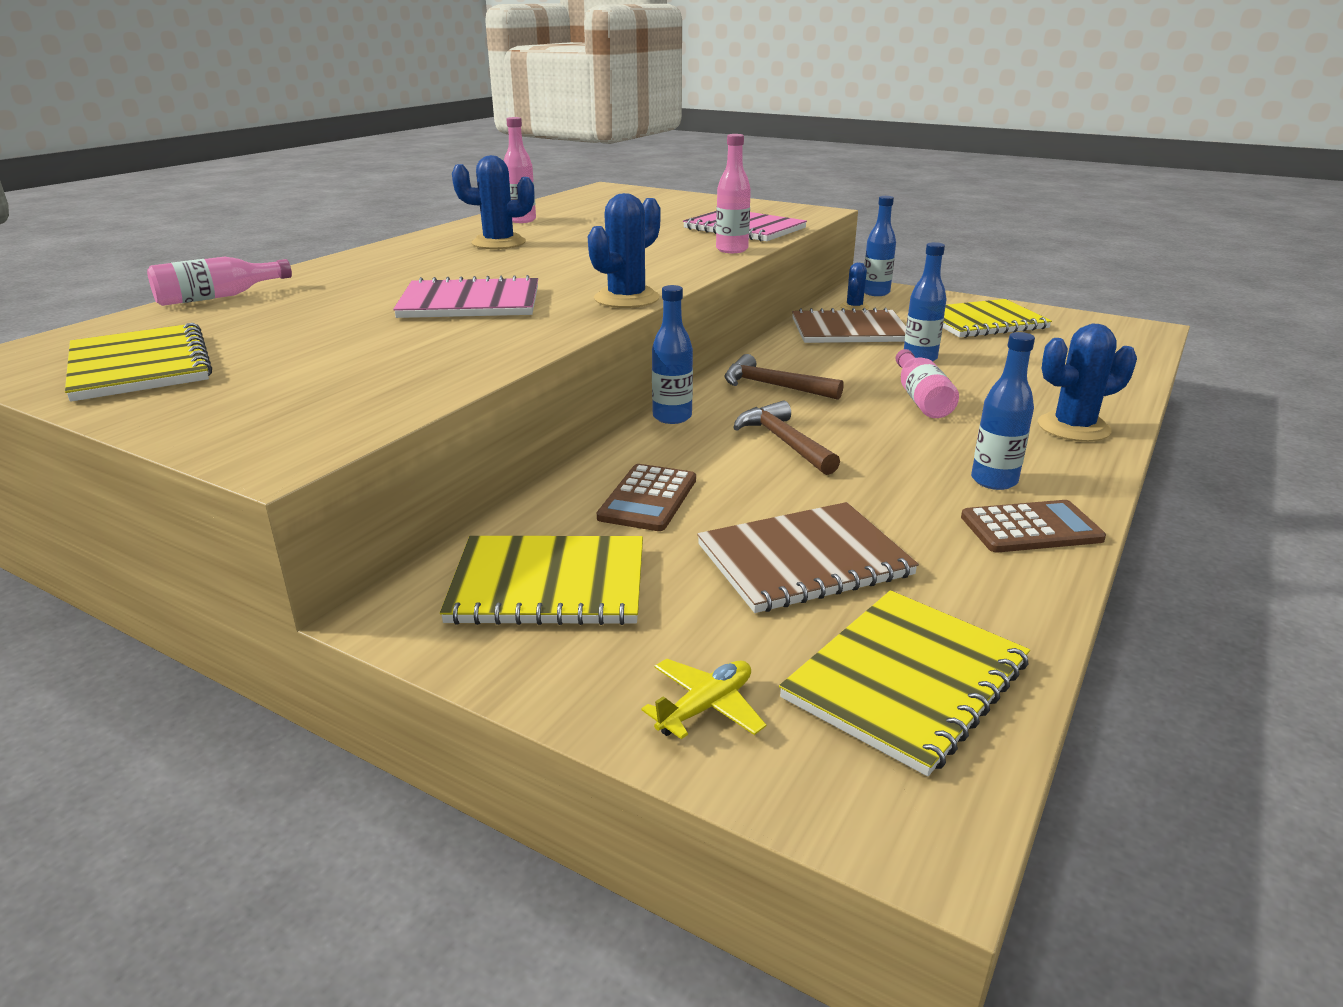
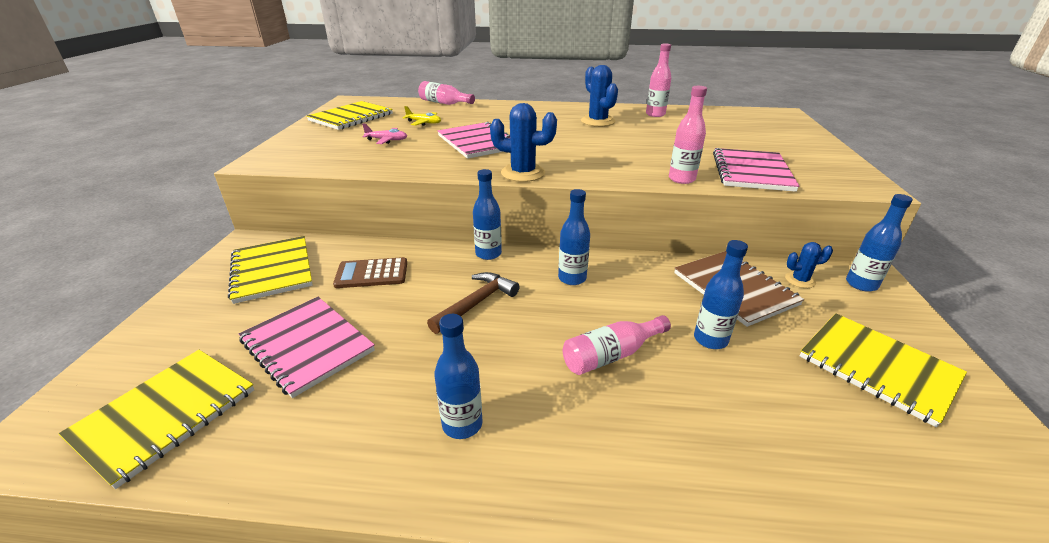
camera: 65 degrees right, 5 degrees up
yellow plane [641,658,766,739] -> yellow plane moved to [403,106,441,126]
brown notebook [697,502,919,613] -> pink notebook [239,297,375,398]
brown hammer [725,354,844,400] -> blue bottle [558,189,590,285]
yellow notebook [779,590,1030,776] -> yellow notebook turned 75 degrees counterclockwise [59,350,254,489]
brown calculator [961,500,1106,552] -> none
blue cactus [1038,324,1137,442] -> none
none -> pink plane [362,124,407,144]

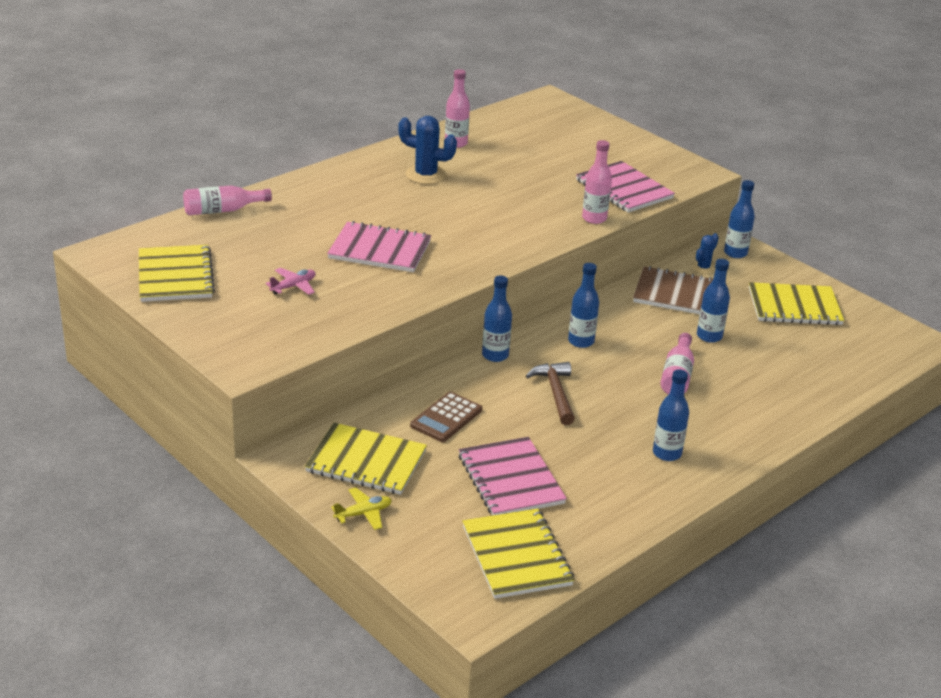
camera: 50 degrees left, 0 degrees up
pink notebook [239,297,375,398] -> pink notebook turned 75 degrees clockwise [459,437,567,516]
yellow plane [403,106,441,126] -> yellow plane moved to [331,487,392,530]
blue cactus [490,103,557,182] -> none

